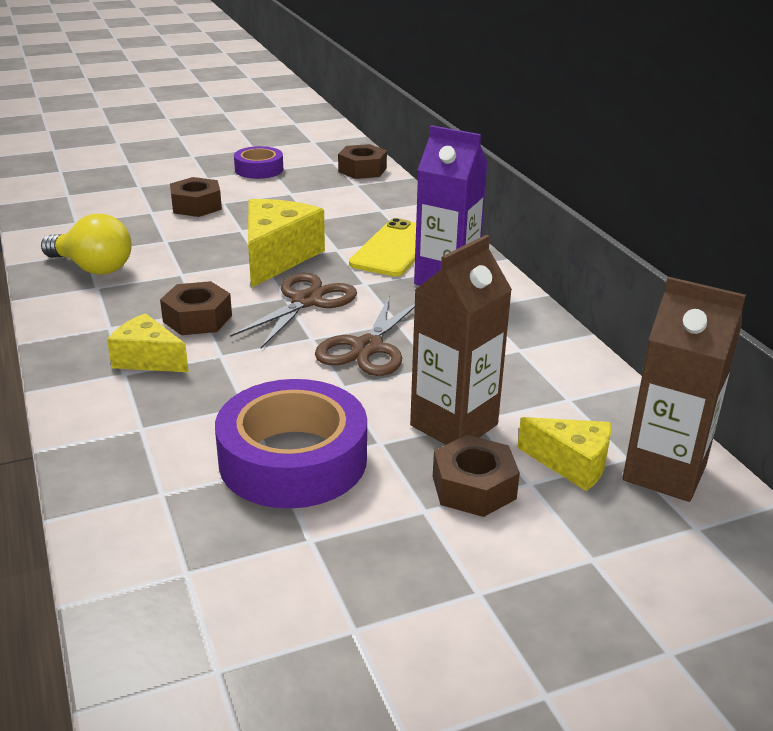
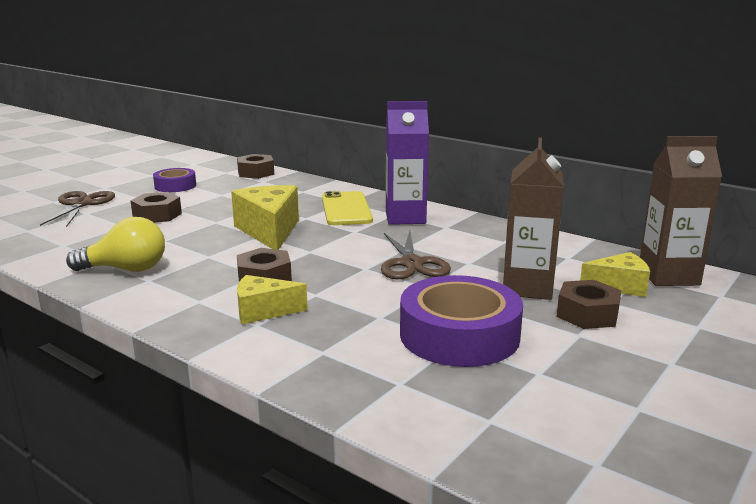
camera: 30 degrees left, 10 degrees down
brown scissors [230,273,357,348] -> brown scissors moved to [40,191,115,227]

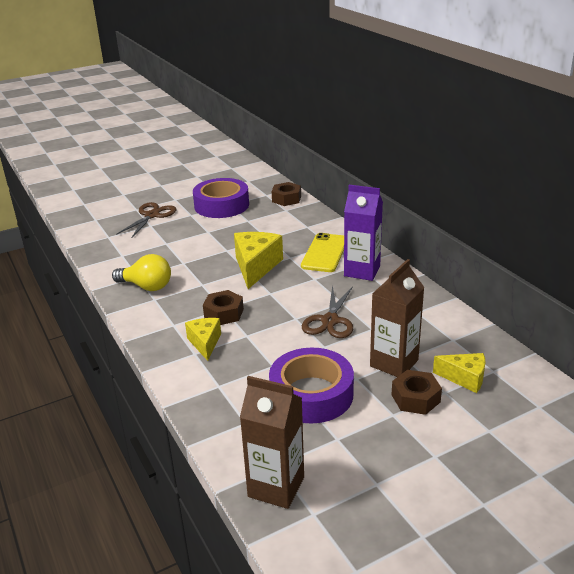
camera: 25 degrees right, 10 degrees up
brown nut [131,192,182,223] -> none
purple tape [153,168,196,192] -> purple tape [193,178,249,218], size x1.79
yellow cheese [237,275,308,324] -> yellow cheese turned 60 degrees clockwise [185,318,221,361]
brown carton [640,136,722,286] -> brown carton moved to [240,376,304,509]

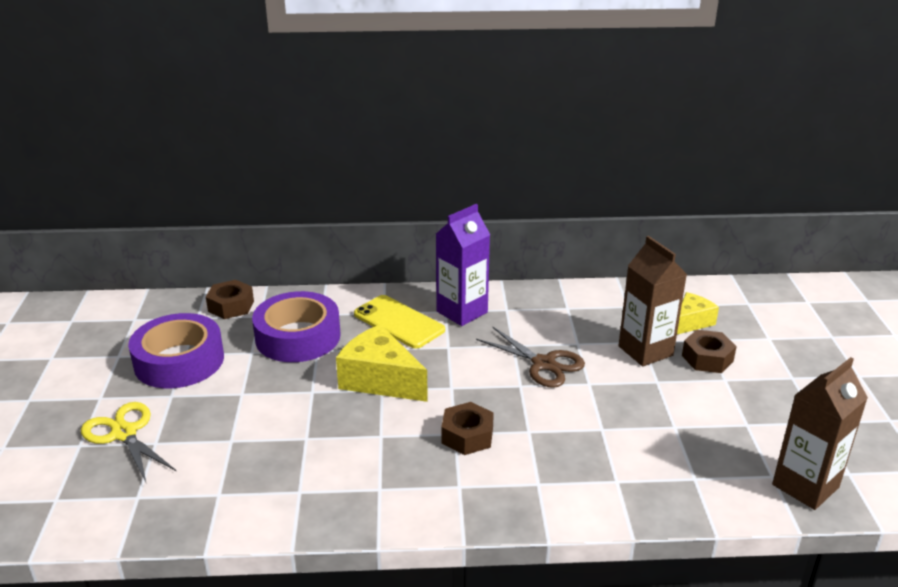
camera: 65 degrees left, 0 degrees up
yellow light bulb [112,254,171,291] -> none
brown scissors [116,202,177,238] -> yellow scissors [81,402,176,482]
yellow cheese [185,318,221,361] -> none
purple tape [269,348,354,423] -> purple tape moved to [252,291,341,362]

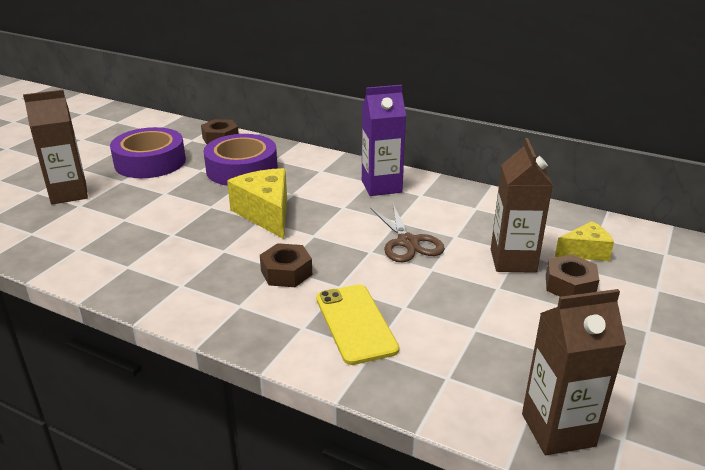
camera: 30 degrees right, 0 degrees up
yellow scissors [81,402,176,482] -> brown carton [23,90,88,205]
yellow phone [354,295,445,349] -> yellow phone moved to [316,284,399,365]

